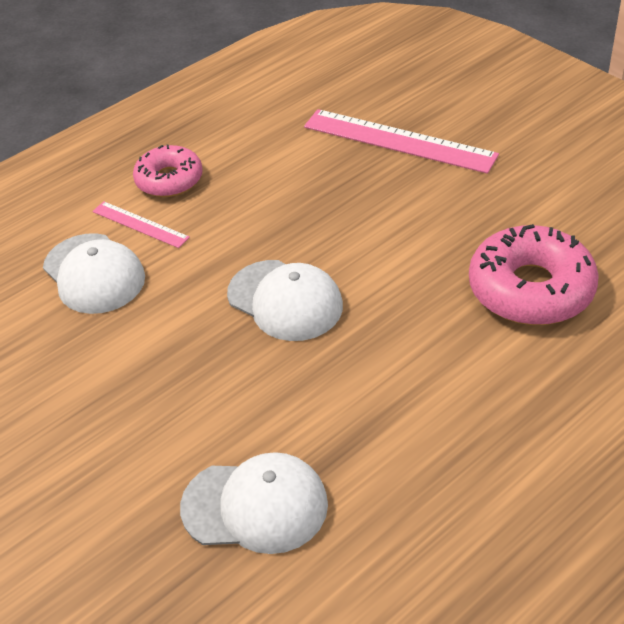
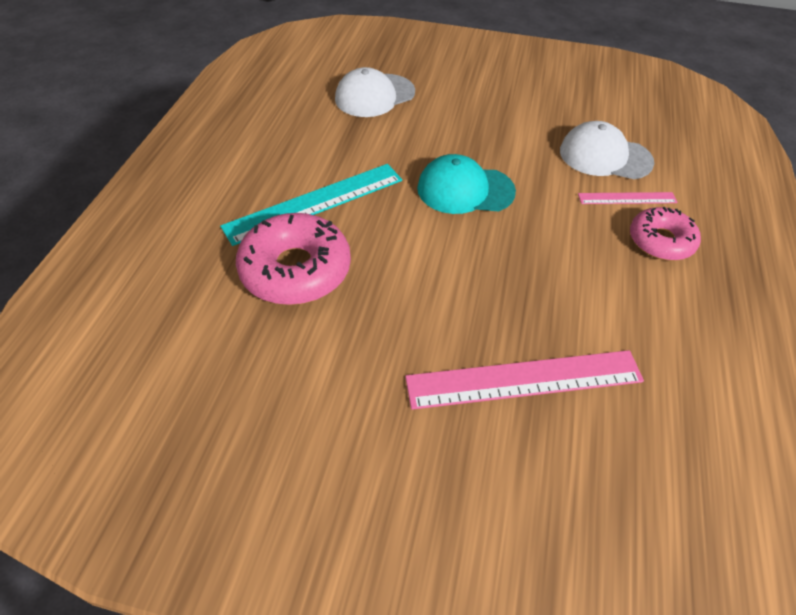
camera: 140 degrees right, 5 degrees up
white cap [227,260,343,341] -> turquoise cap [417,154,516,214]
none -> turquoise ruler [220,164,402,246]

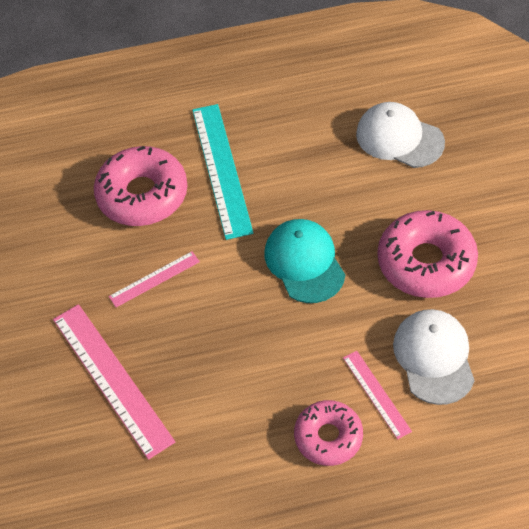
camera: 70 degrees right, 5 degrees up
turquoise ruler [220,164,402,246] -> turquoise ruler turned 45 degrees clockwise [192,104,253,240]
none -> pink ruler [109,251,200,307]
none -> pink donut [378,210,478,298]

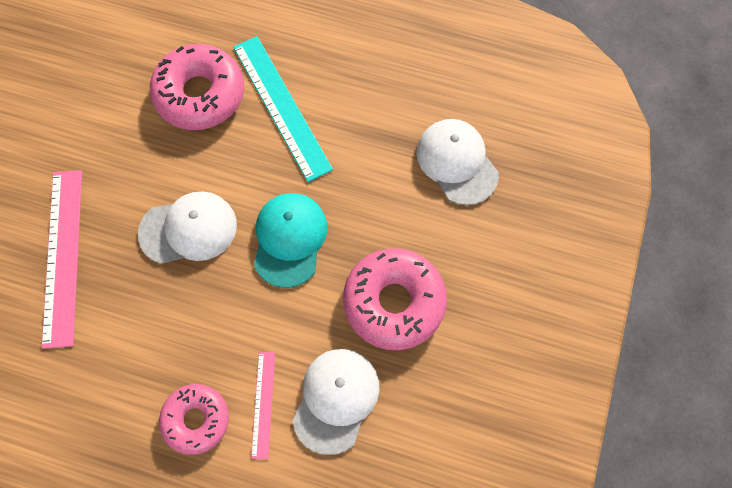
camera: 25 degrees right, 15 degrees up
pink ruler [109,251,200,307] -> none
turquoise ruler [192,104,253,240] -> turquoise ruler turned 45 degrees counterclockwise [233,36,333,182]
none -> white cap [138,192,237,264]

